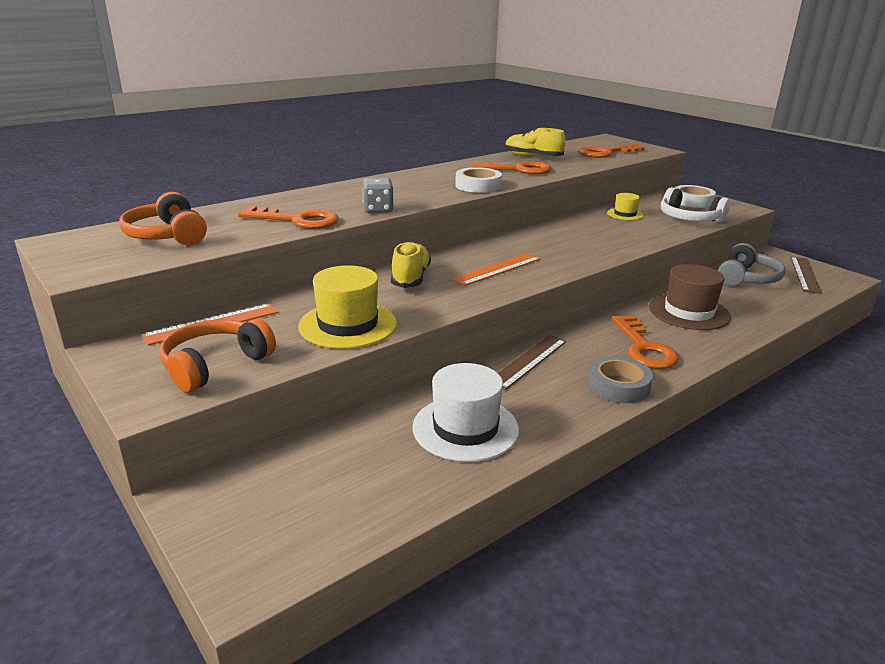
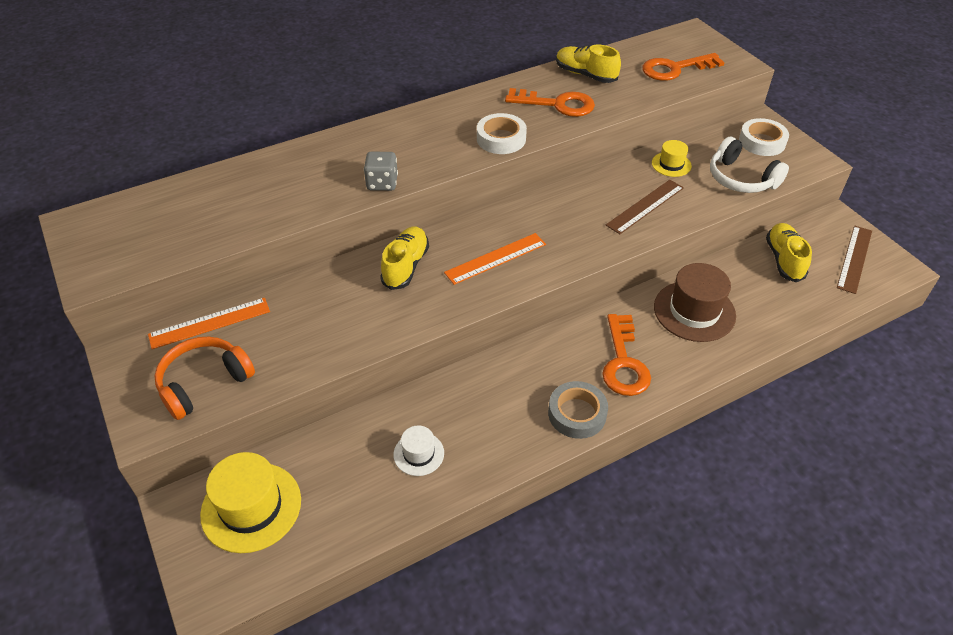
camera: 10 degrees right, 20 degrees up
orange headphones [119,192,207,245] -> none
orange key [238,206,339,229] -> none
yellow hat [298,265,397,349] -> yellow hat moved to [200,452,301,553]
white hat [412,363,519,462] -> white hat [393,425,444,476], size x0.54
brown ruler [498,335,567,390] -> brown ruler moved to [606,180,684,234]
grey headphones [718,243,785,286] -> yellow shoe [766,223,812,282]

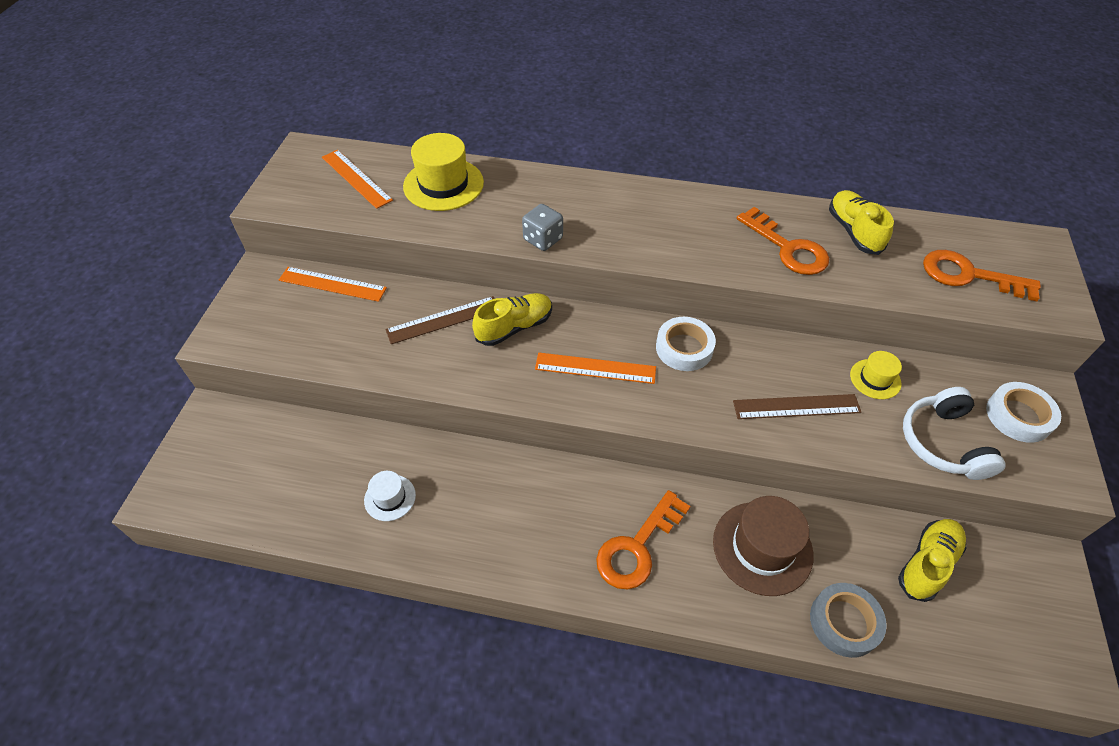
camera: 40 degrees right, 5 degrees up
orange headphones [155,337,255,420] -> none
yellow hat [200,452,301,553] -> yellow hat moved to [403,133,484,211]
white tape [477,113,527,154] -> white tape moved to [656,317,716,371]
grey tape [548,381,608,439] -> grey tape moved to [810,583,887,658]
brown ruler [837,226,872,294] -> brown ruler moved to [385,296,495,344]
none -> orange ruler [322,150,393,209]

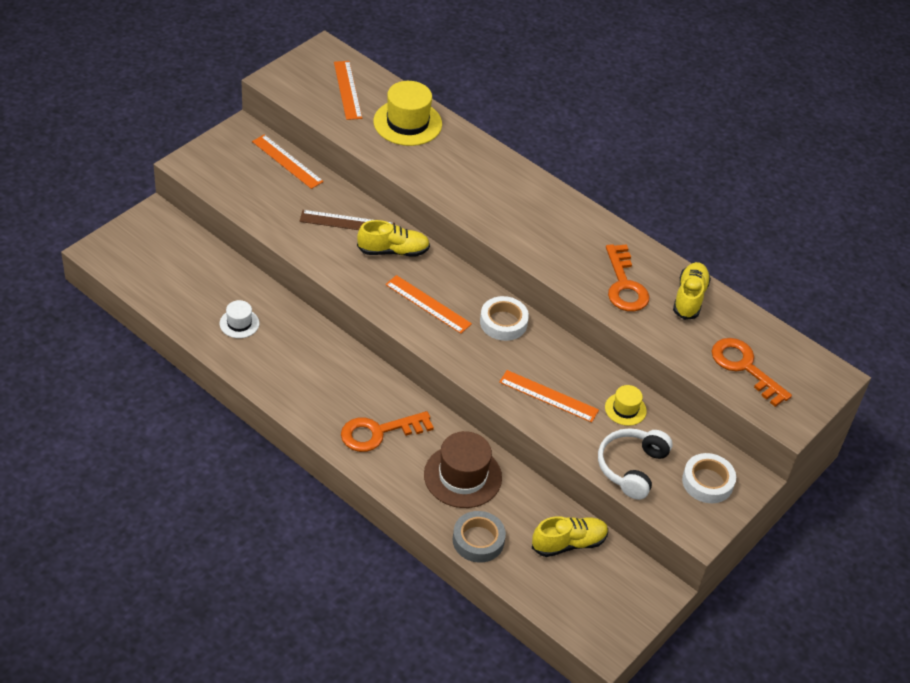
camera: 25 degrees right, 5 degrees down
grey dice [522,204,563,251] -> none
brown ruler [733,394,862,419] -> orange ruler [499,370,599,423]

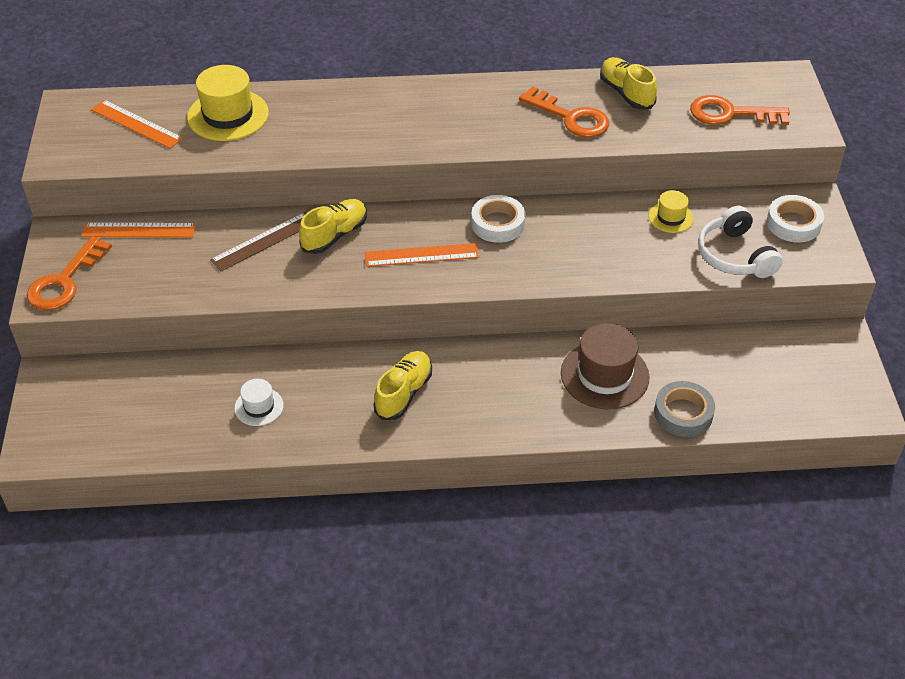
camera: 40 degrees left, 0 degrees up
orange key [341,411,434,452] -> orange key moved to [27,236,112,311]
orange ruler [499,370,599,423] -> none
yellow shoe [532,516,608,557] -> yellow shoe moved to [373,351,432,420]

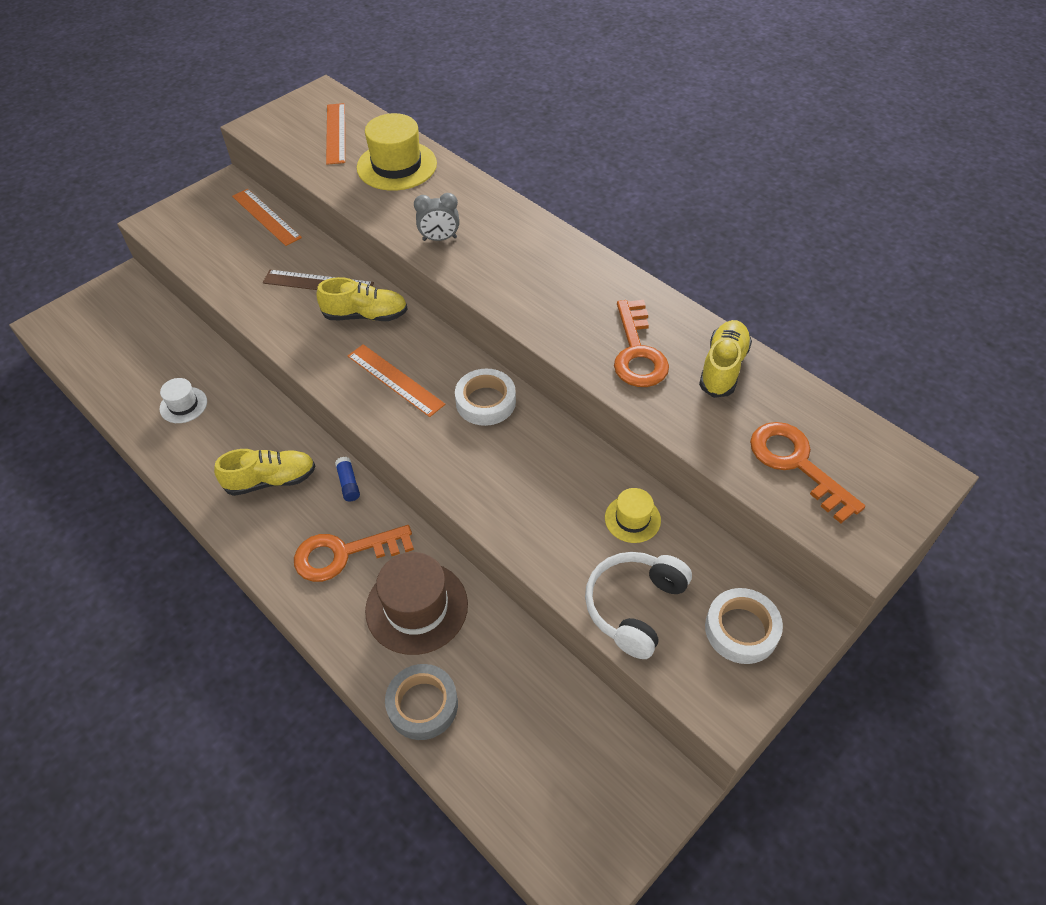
camera: 50 degrees right, 5 degrees up
orange key [27,236,112,311] -> orange key moved to [294,525,414,582]
none -> blue glue stick [335,457,360,501]
none -> grey clock [414,193,459,241]

